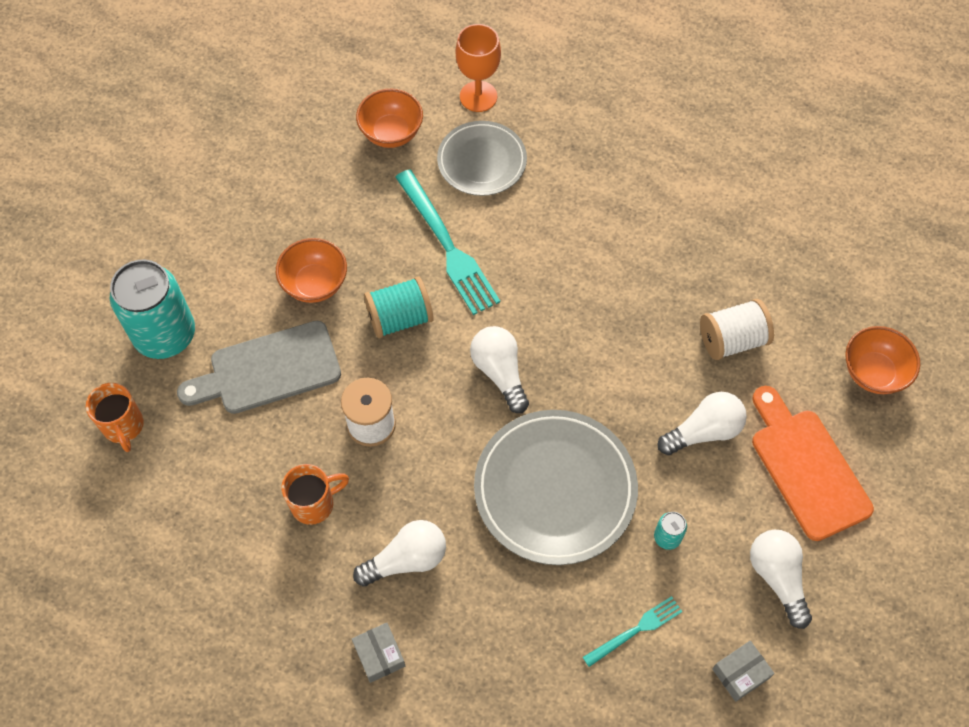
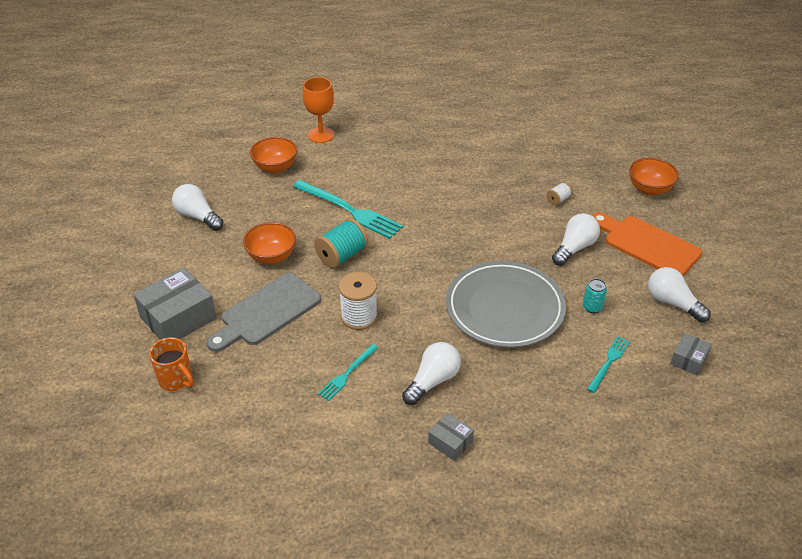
camera: 25 degrees left, 20 degrees down
turquoise can [110,260,195,359] -> grey box [133,268,217,340]
orange mug [281,464,349,525] -> turquoise fork [318,344,378,401]
grey plate [437,121,527,196] -> none
white light bulb [470,326,529,413] -> white light bulb moved to [172,184,223,231]
white spool [700,299,774,360] -> white spool [546,182,573,206], size x0.52

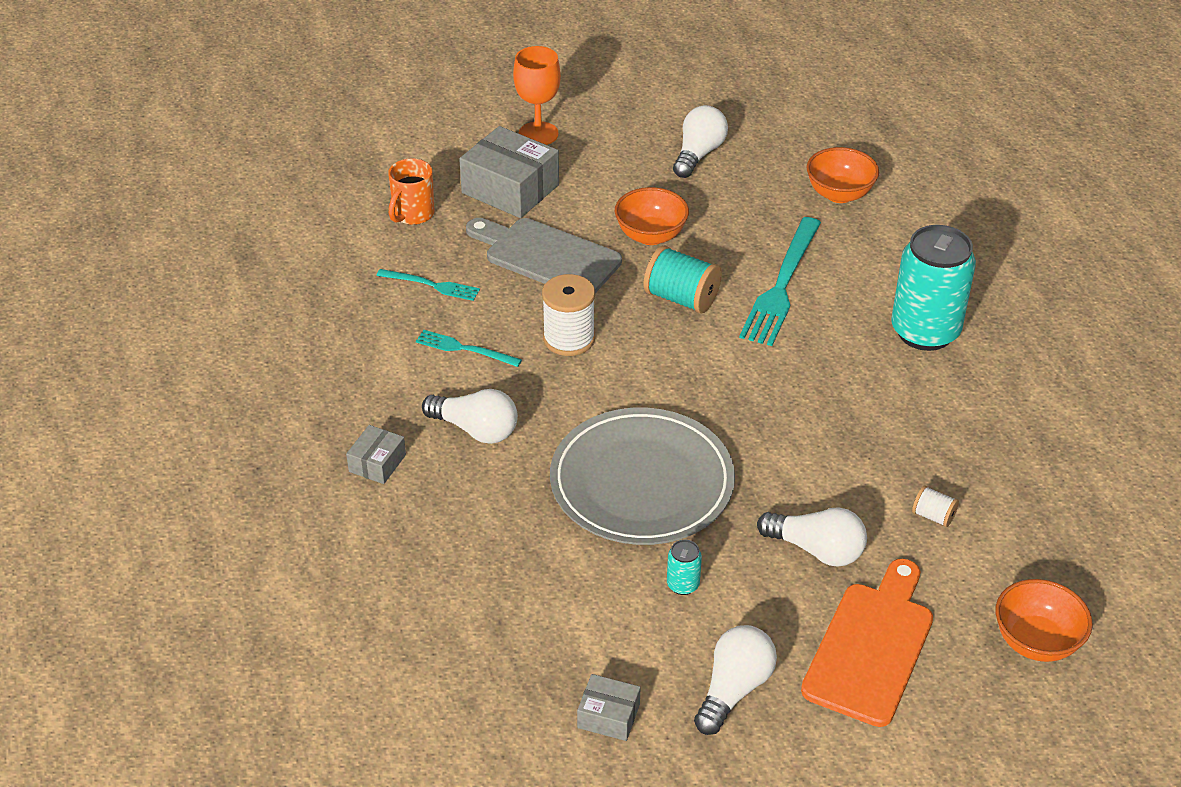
camera: 75 degrees right, 0 degrees up
orange goblet [303,77,334,143] -> orange goblet moved to [513,46,561,145]
turquoise fork [587,336,630,393] -> turquoise fork moved to [376,269,480,301]
none -> turquoise can [891,225,976,351]

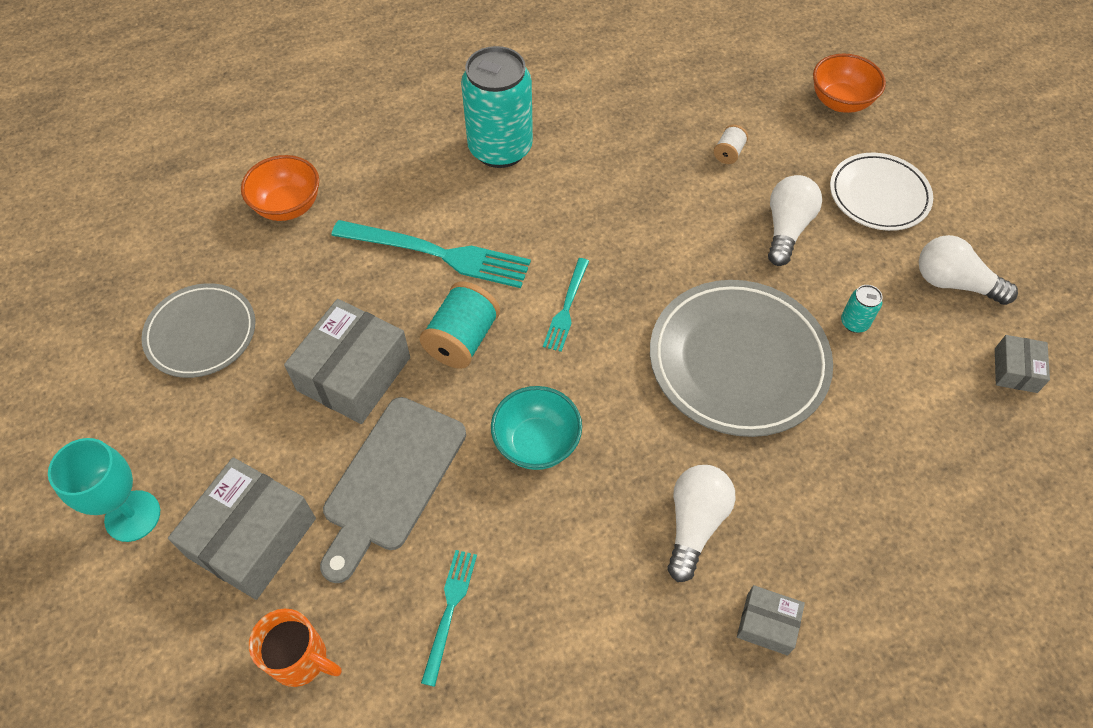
camera: 95 degrees left, 15 degrees up
turquoise fork [416,330,522,367] -> turquoise fork moved to [543,258,589,352]
orange goblet [513,46,561,145] -> turquoise goblet [48,438,160,542]
white spool [542,274,595,356] -> turquoise bowl [491,386,582,470]
orange bowl [615,187,689,245] -> grey box [284,299,410,424]
white light bulb [673,105,728,178] -> grey plate [141,283,255,378]
orange cutting board [801,559,933,727] -> white plate [830,153,933,231]

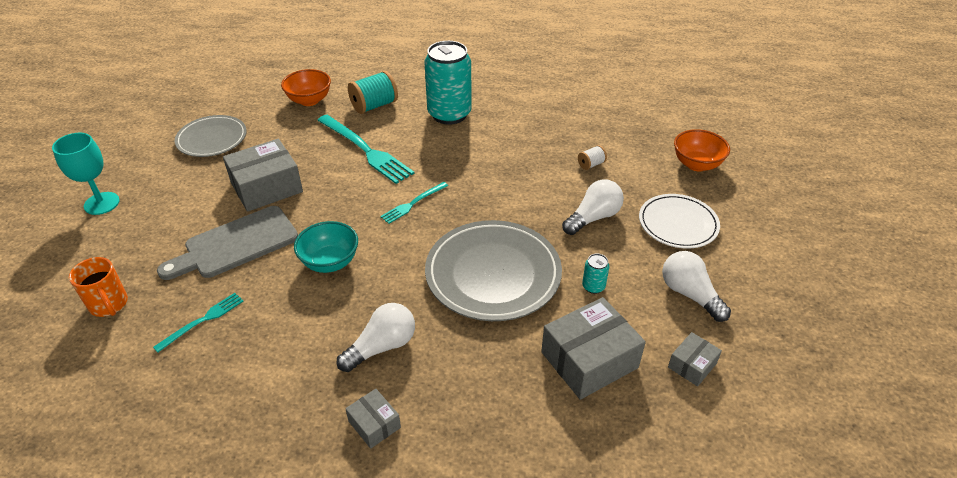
camera: 30 degrees right, 15 degrees down
grey box [168,457,316,600] -> grey box moved to [541,297,646,400]
turquoise spool [420,282,500,369] -> turquoise spool moved to [348,71,398,114]

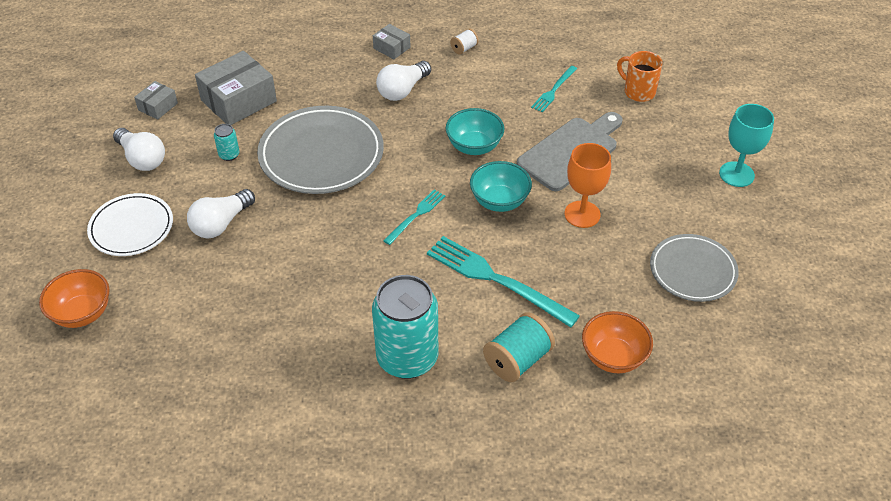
camera: 170 degrees right, 5 degrees up
grey box [223,139,303,212] -> orange goblet [565,143,611,228]
white spool [578,145,607,170] -> white spool moved to [450,29,479,54]
none -> turquoise bowl [470,161,532,212]

